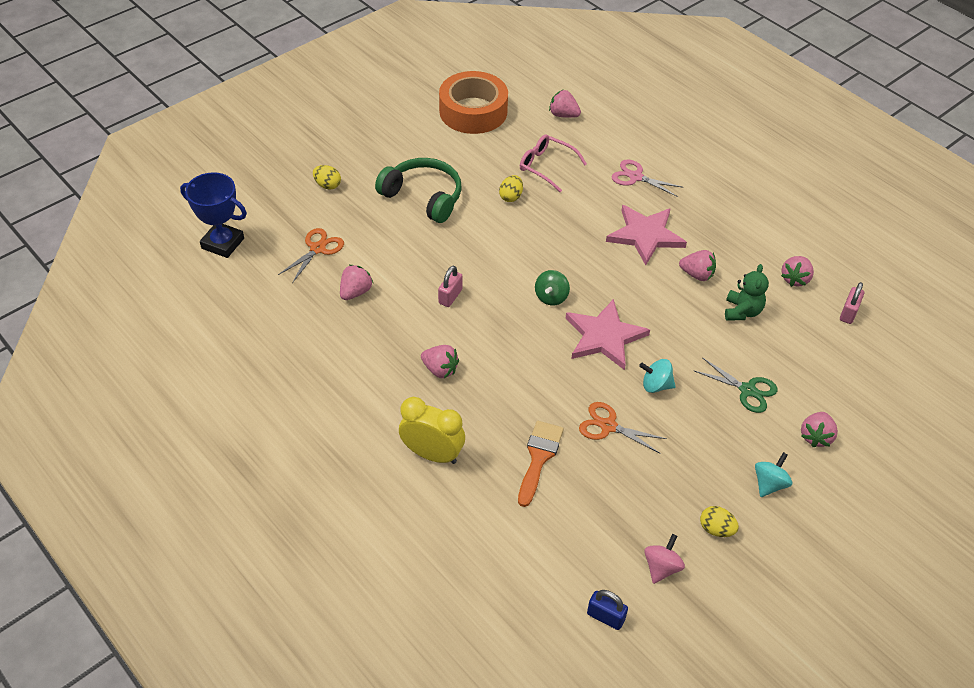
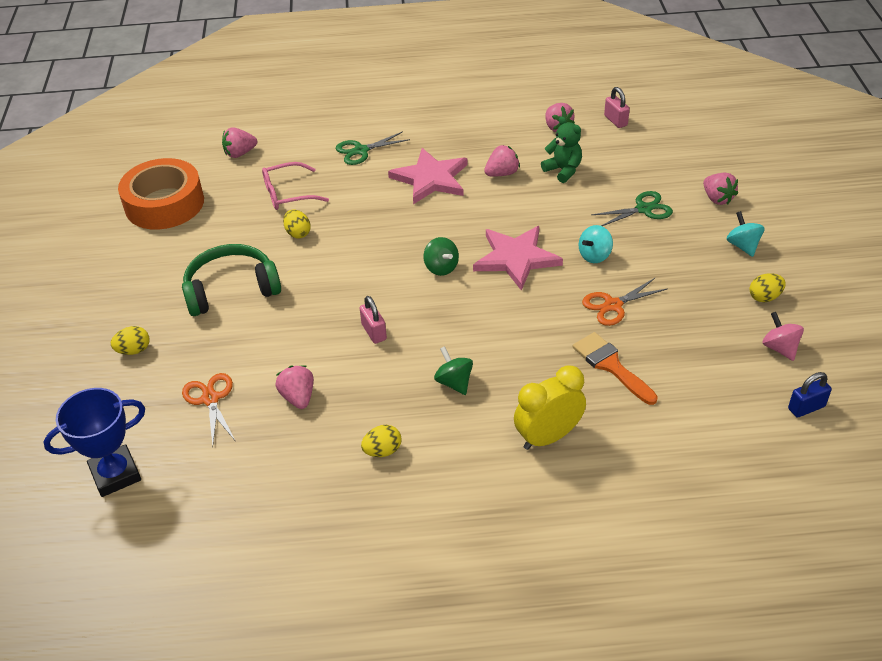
camera: 50 degrees left, 5 degrees down
pink strawberry [421,345,459,378] -> green spinning top [434,346,473,395]
pink scissors [612,159,684,197] -> green scissors [336,131,410,165]
none -> yellow egg [361,425,401,457]

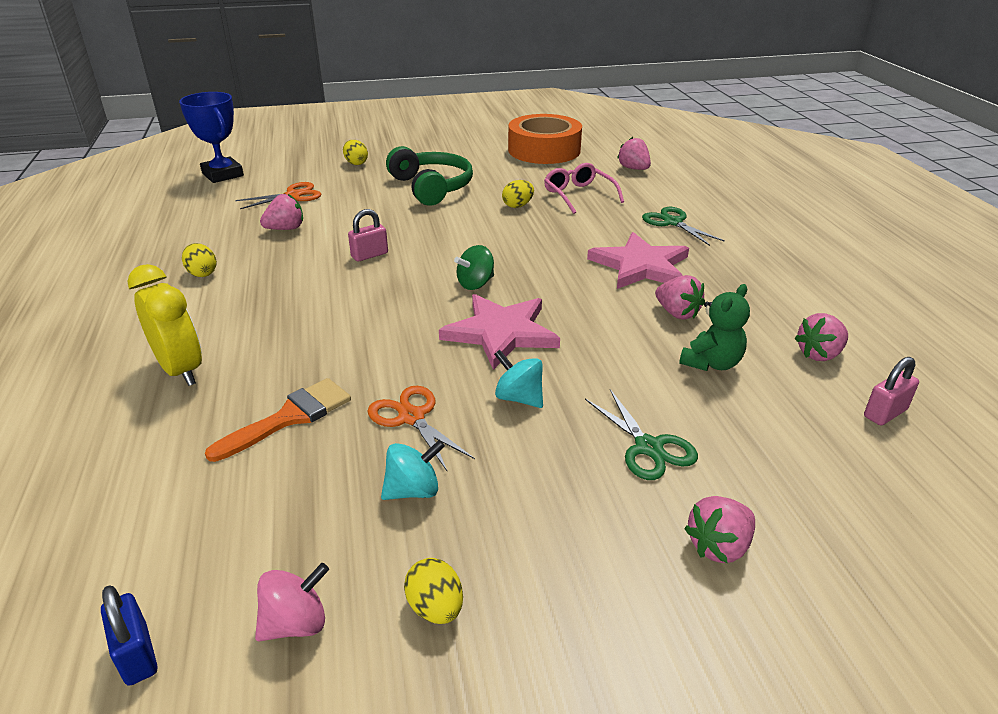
camera: 80 degrees right, 10 degrees down
green spinning top [434,346,473,395] -> none
turquoise spinning top [727,211,765,257] -> turquoise spinning top moved to [381,440,445,500]

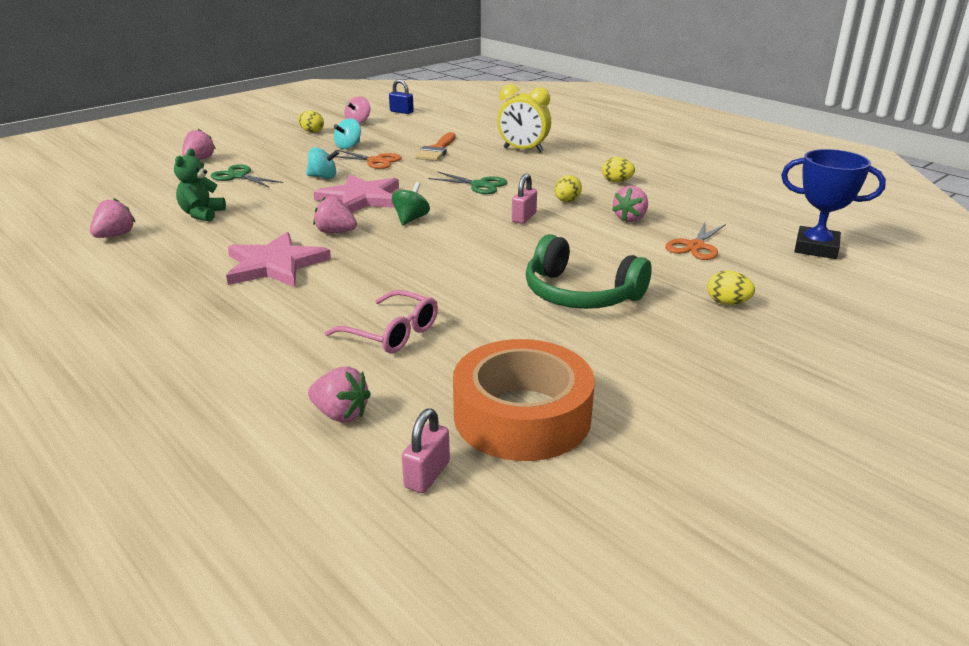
camera: 150 degrees right, 5 degrees down
yellow egg [502,180,534,208] -> yellow egg moved to [555,175,582,202]
green scissors [642,207,725,246] -> green scissors moved to [428,171,507,194]
pink strawberry [655,275,705,320] -> pink strawberry moved to [313,197,357,233]
pink padlock [864,357,919,425] -> pink padlock moved to [402,408,450,493]

